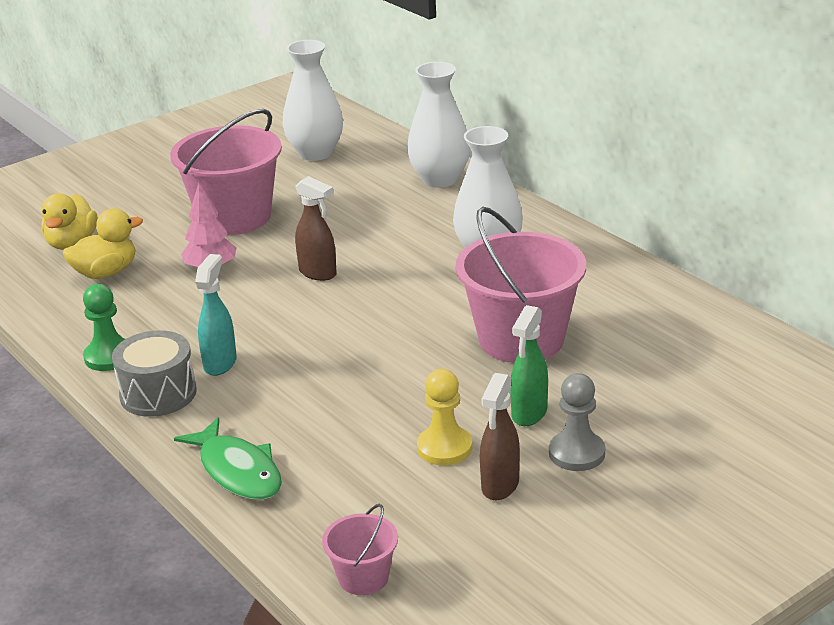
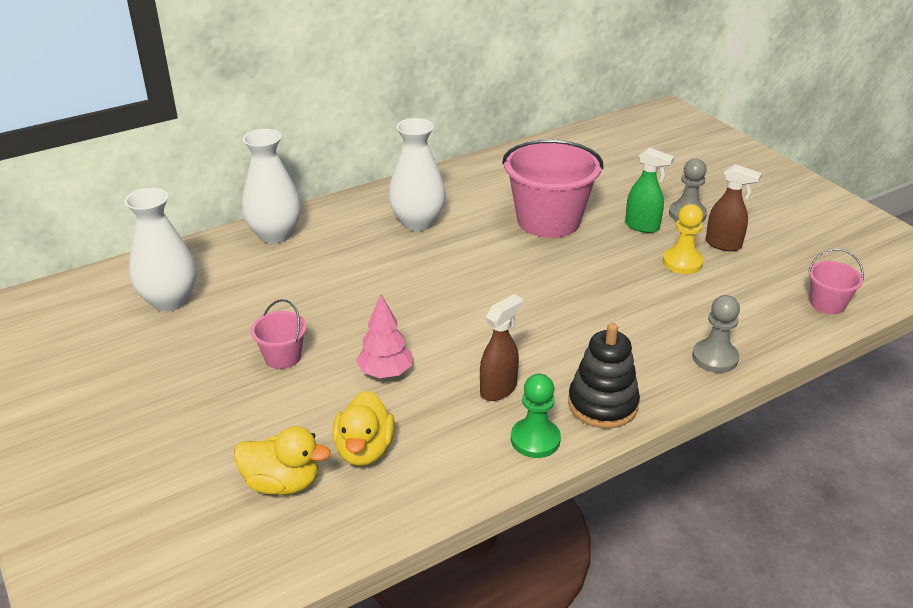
camera: 85 degrees left, 5 degrees up
yellow duck [63,208,143,279] -> yellow duck turned 150 degrees counterclockwise [332,391,395,466]
grey drum [112,330,196,417] -> black stacking toy [568,323,640,429]
pink bucket [170,109,282,235] -> pink bucket [251,299,307,369], size x0.47
green fish [174,418,282,500] -> grey pawn [692,295,740,373]
turquoise spray bottle [195,254,237,376] -> none
brown spray bottle [295,176,337,281] -> brown spray bottle moved to [480,294,523,401]

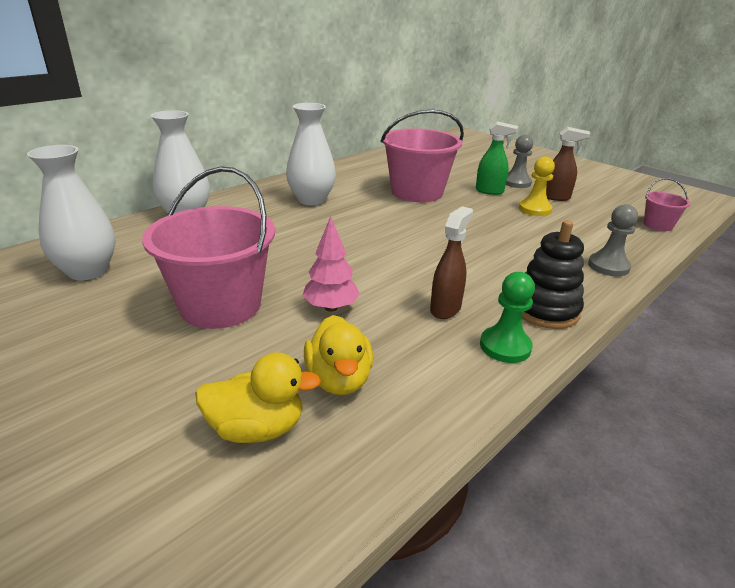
camera: 15 degrees left, 5 degrees down
pink bucket [251,299,307,369] -> pink bucket [142,166,275,329], size x2.11

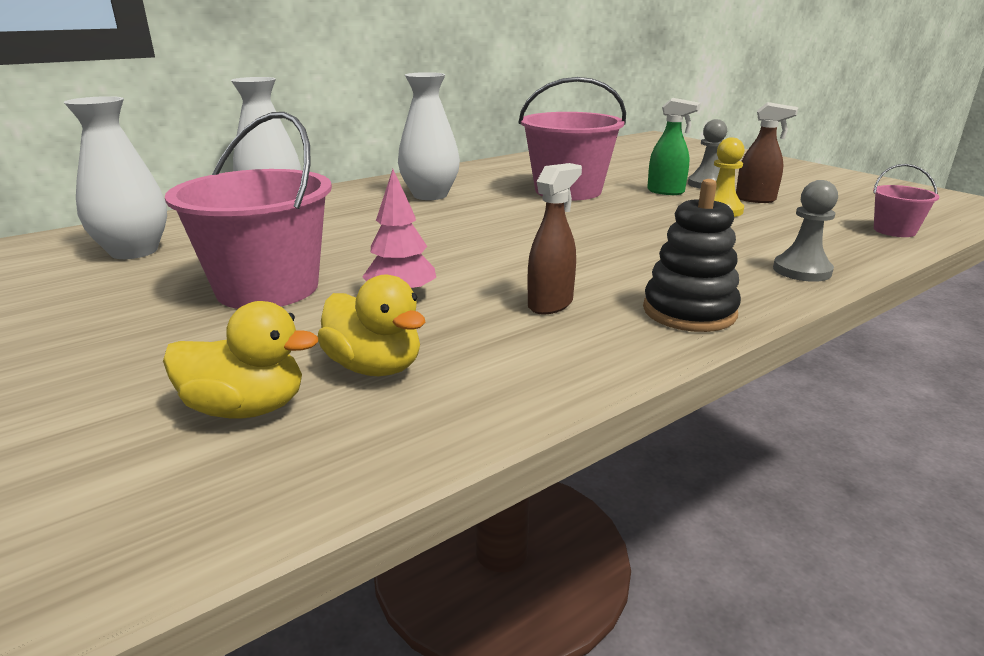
camera: 10 degrees right, 5 degrees down
yellow duck [304,315,373,395] -> yellow duck turned 45 degrees counterclockwise [318,275,425,376]
green pawn [480,272,535,363] -> none

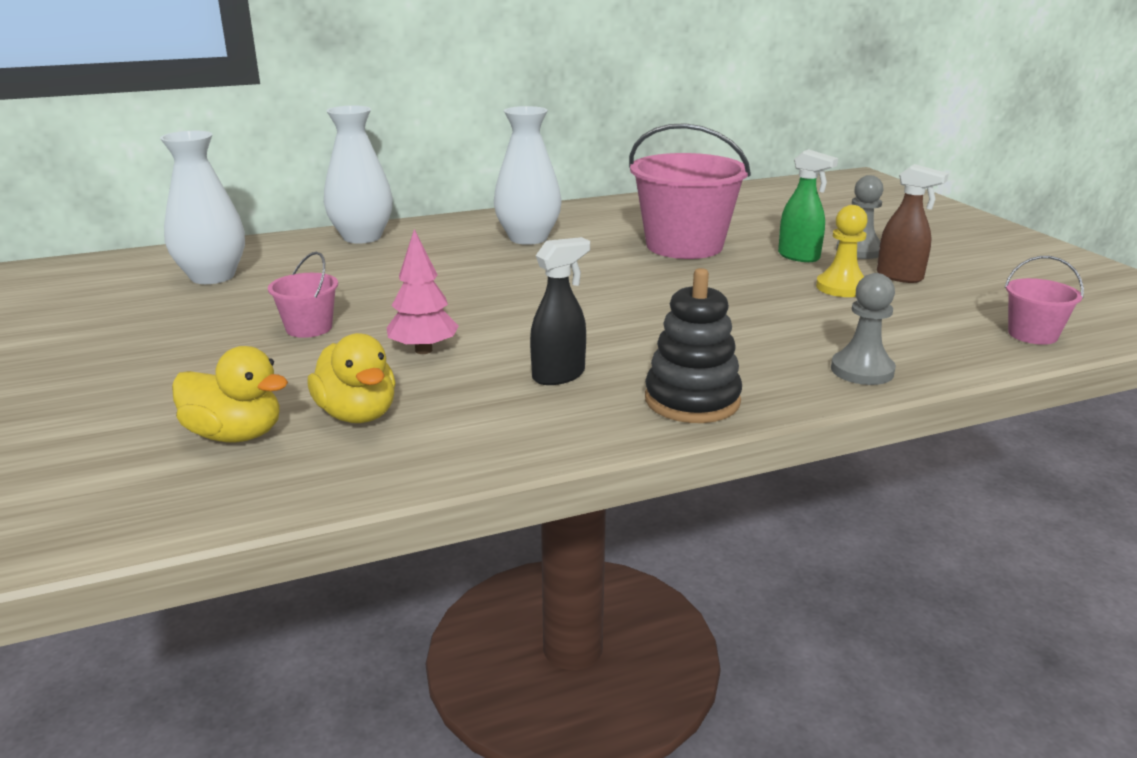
camera: 15 degrees right, 0 degrees up
pink bucket [165,112,332,309] -> pink bucket [268,252,338,338], size x0.47
brown spray bottle [528,163,582,314] -> black spray bottle [530,237,590,385]

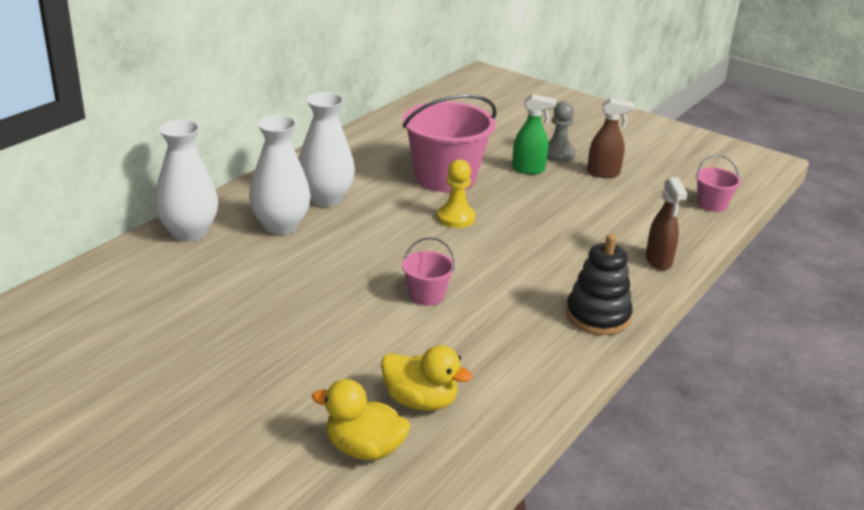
camera: 35 degrees left, 5 degrees up
white vase [160,131,245,284] -> white vase moved to [249,115,311,235]
yellow duck [172,346,288,442] -> yellow duck turned 150 degrees counterclockwise [312,379,410,460]
pink bucket [268,252,338,338] -> pink bucket moved to [402,237,455,306]
pink tree [387,229,459,354] -> none
black spray bottle [530,237,590,385] -> none
yellow pawn [816,205,868,297] -> yellow pawn moved to [437,159,476,228]
grey pawn [831,273,896,385] -> brown spray bottle [646,177,688,270]

